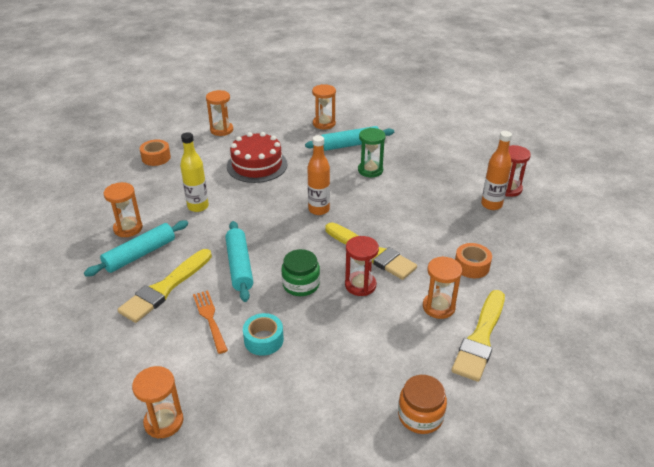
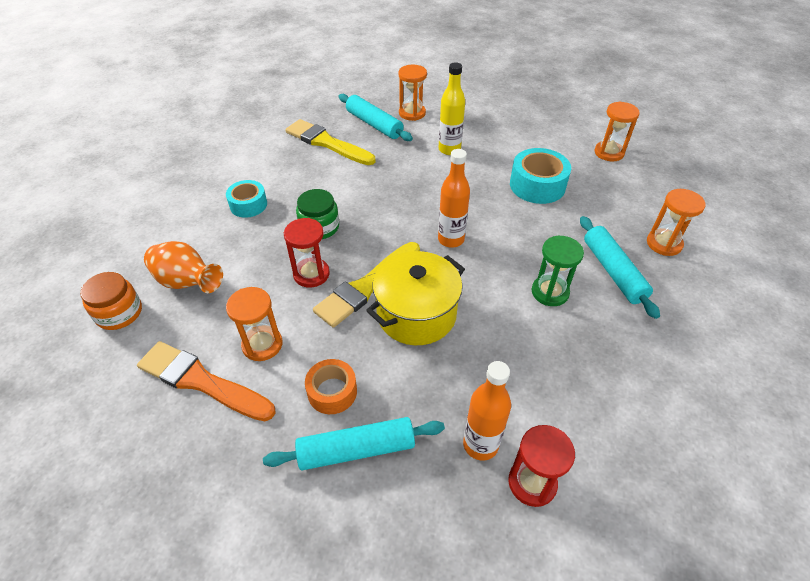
camera: 90 degrees right, 10 degrees up
orange hourglass [132,366,183,439] -> none
orange tape [140,140,171,166] -> none
orange fork [193,290,228,354] -> none
turquoise rolling pin [225,221,253,302] -> turquoise rolling pin moved to [263,417,445,470]
red cake [227,132,287,183] -> turquoise tape [510,148,571,204]
yellow brush [451,290,505,382] -> orange brush [137,341,276,421]
none -> orange vase [144,241,223,293]
none -> yellow pot [366,251,465,345]

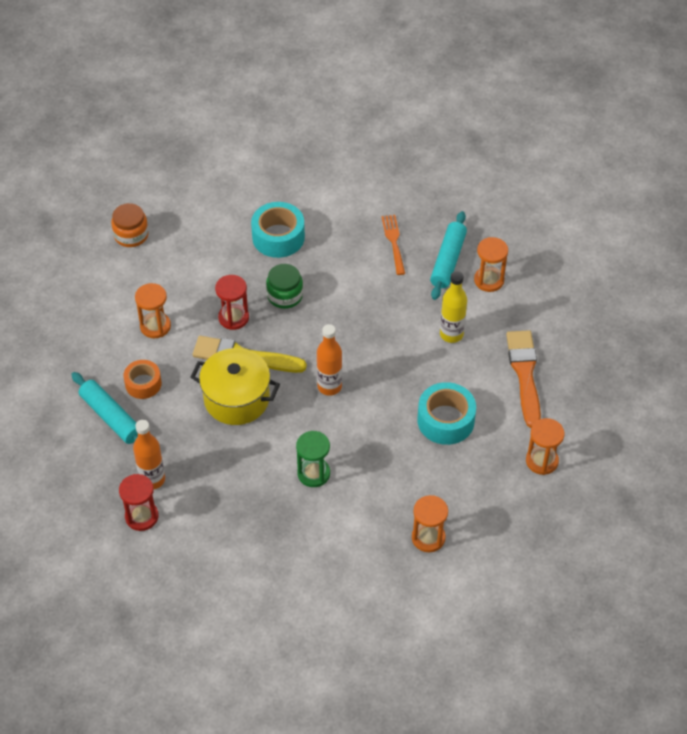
camera: 60 degrees right, 5 degrees up
orange brush [137,341,276,421] -> orange brush moved to [506,330,541,428]
orange vase [144,241,223,293] -> none
turquoise tape [226,180,267,218] -> turquoise tape [251,202,305,258], size x1.55
yellow brush [285,119,376,165] -> orange fork [382,215,405,275]
turquoise rolling pin [580,216,660,319] -> none

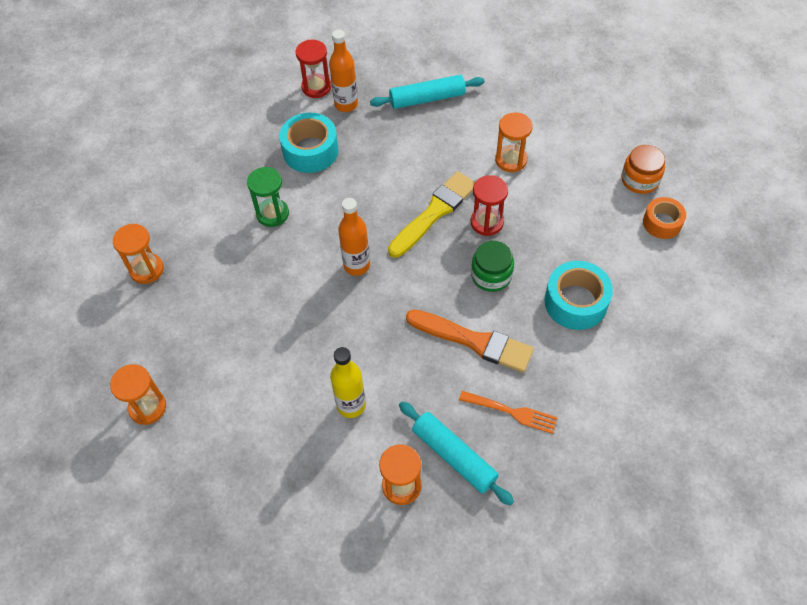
camera: 120 degrees right, 5 degrees up
orange tape [123,360,162,399] -> orange tape moved to [643,197,686,239]
yellow pot [190,348,280,425] -> none
turquoise tape [417,382,476,445] -> turquoise tape moved to [279,113,339,173]
orange brush [506,330,541,428] -> orange brush moved to [406,310,534,373]

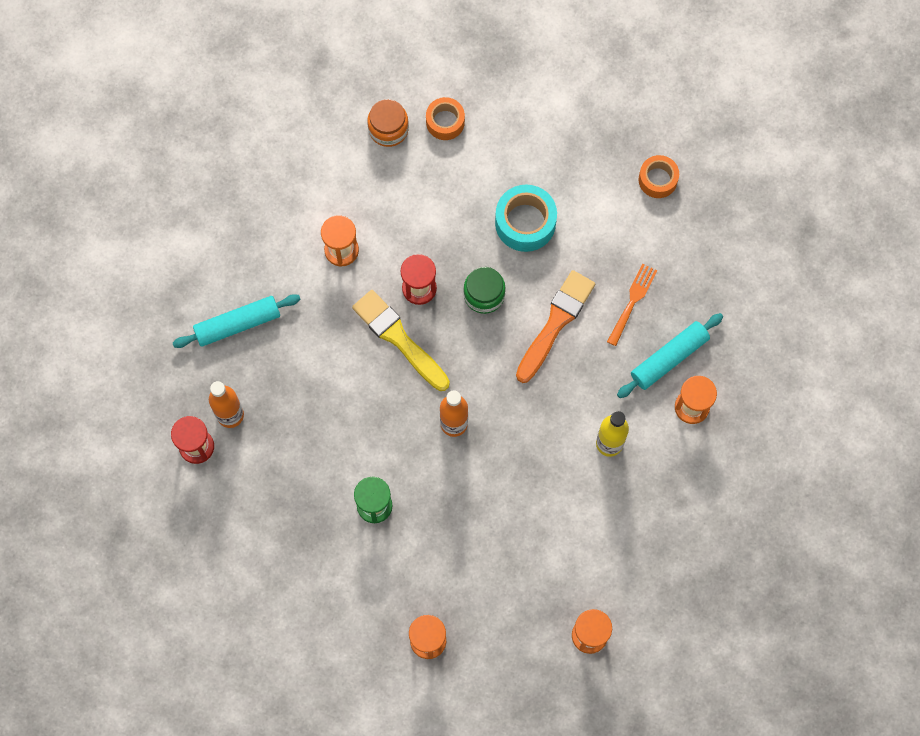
camera: 85 degrees left, 15 degrees up
turquoise tape [279,113,339,173] -> none
turquoise rolling pin [370,75,485,109] -> turquoise rolling pin turned 75 degrees clockwise [173,294,300,348]
none -> orange tape [638,155,679,198]

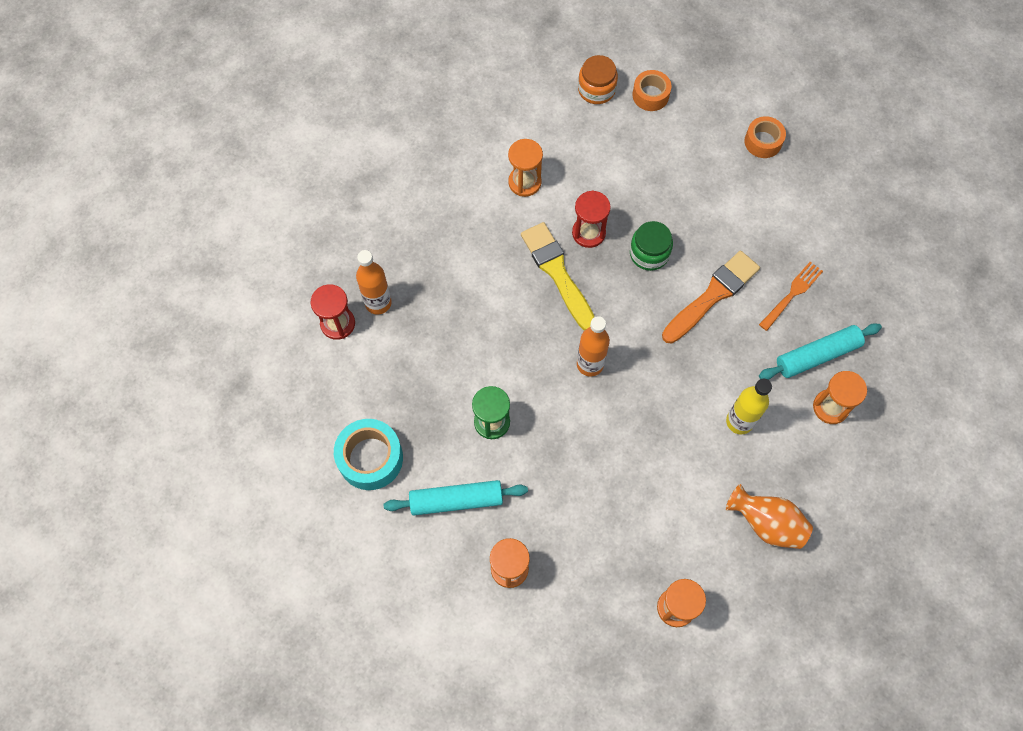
camera: 15 degrees right, 5 degrees down
turquoise rolling pin [173,294,300,348] -> turquoise rolling pin moved to [384,480,528,516]
turquoise tape [495,185,557,252] -> turquoise tape moved to [334,419,403,490]
orange tape [638,155,679,198] -> orange tape moved to [744,116,786,158]
none -> orange vase [726,484,813,549]

